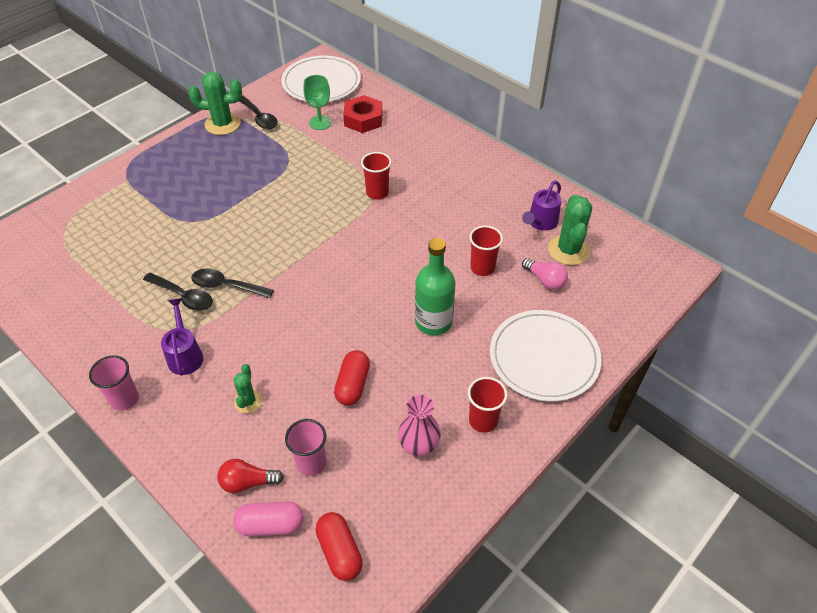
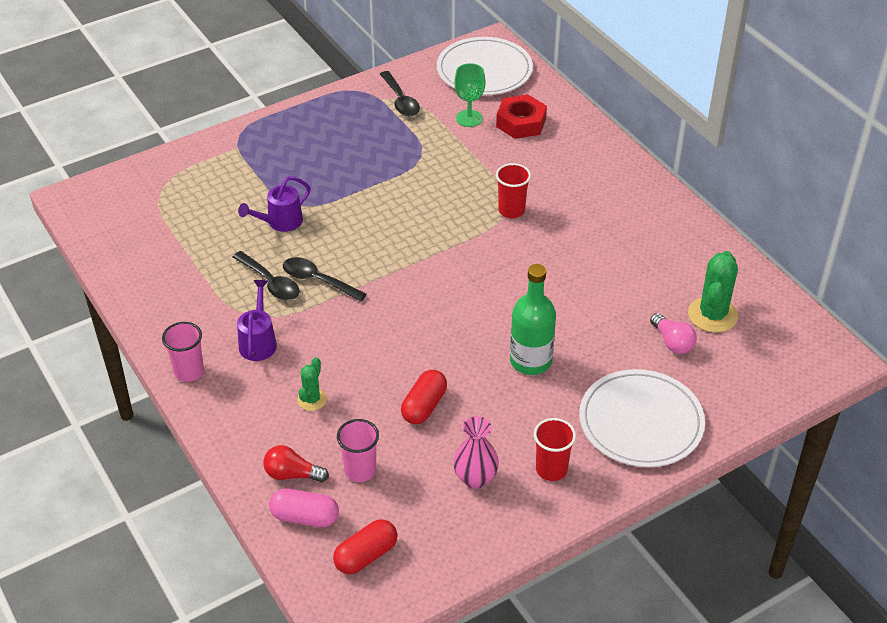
camera: 15 degrees right, 5 degrees down
green cactus [188,71,242,135] -> none
red capsule [316,512,363,581] -> red capsule turned 60 degrees clockwise [333,519,397,574]
red cup [469,226,503,276] -> none
purple watering can [522,180,561,231] -> purple watering can moved to [238,176,311,232]

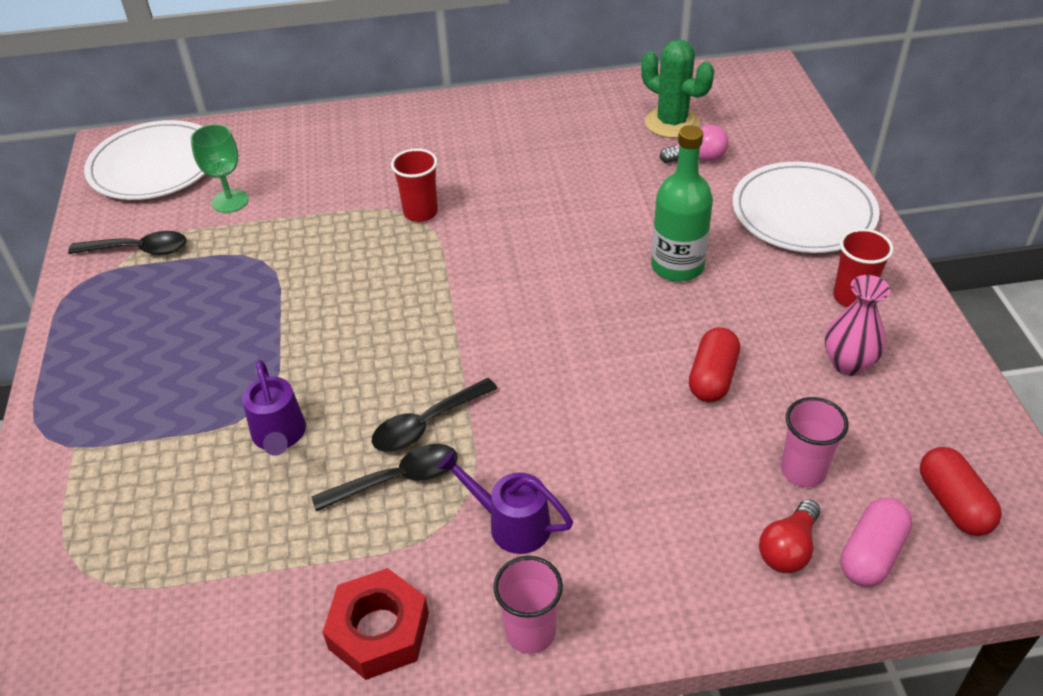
camera: 65 degrees left, 0 degrees up
green cactus [297,357,327,411] -> none
red capsule [401,370,447,424] -> red capsule turned 60 degrees clockwise [689,327,740,402]
red nut [496,94,547,139] -> red nut moved to [322,568,429,680]

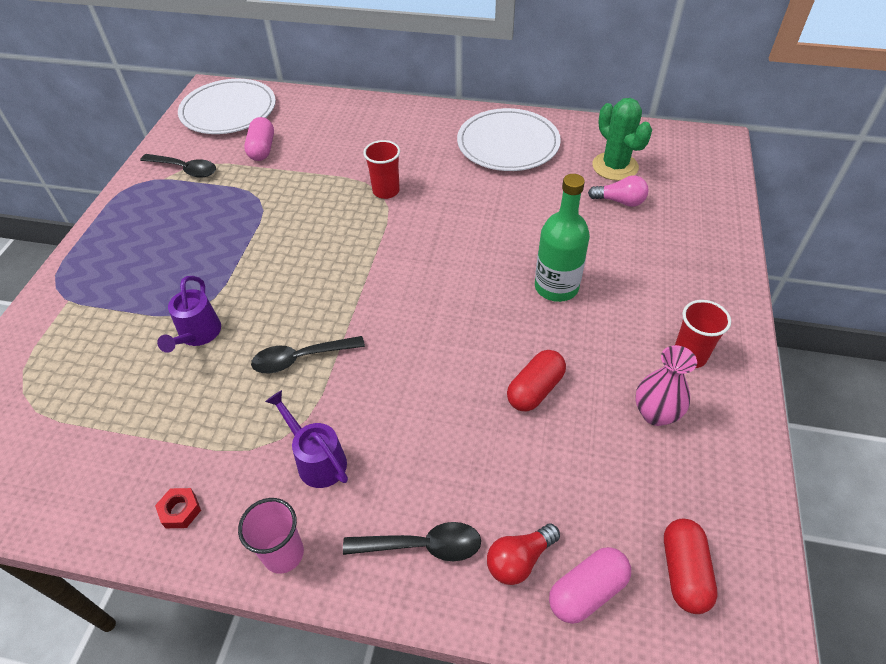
camera: 20 degrees right, 5 degrees up
green goblet [190,124,249,213] -> pink capsule [244,117,274,161]
black spoon [311,444,458,511] -> black spoon moved to [343,522,481,561]
red nut [322,568,429,680] -> red nut [155,488,201,528], size x0.51
white plate [732,161,880,253] -> white plate moved to [457,108,561,171]
pink cup [781,397,849,487] -> none

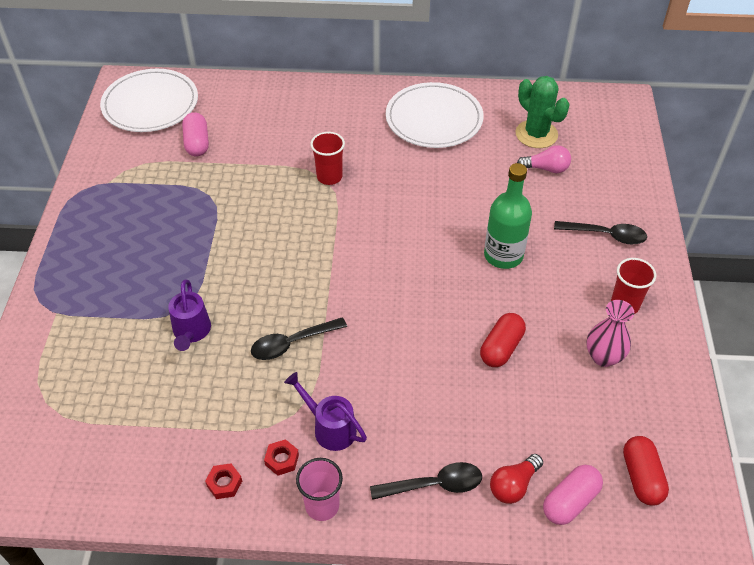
camera: 10 degrees left, 0 degrees up
black spoon [140,154,216,177] -> black spoon moved to [554,221,647,244]
none -> red nut [264,439,299,476]

